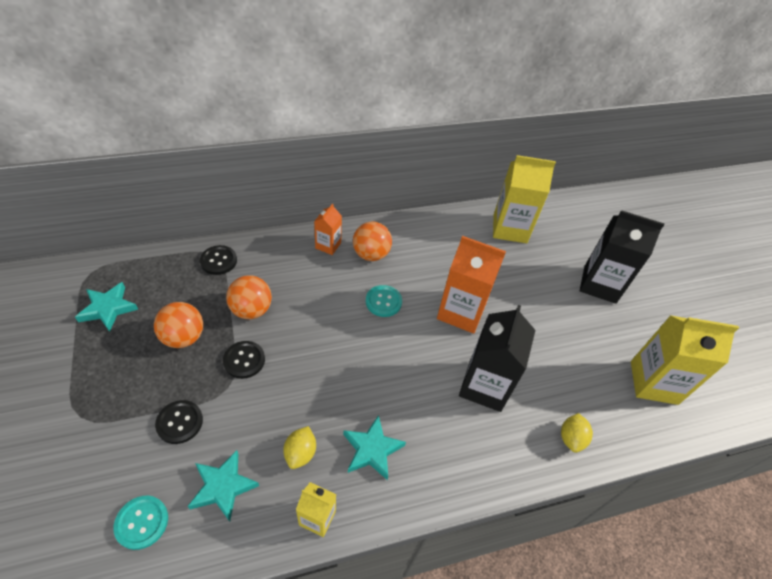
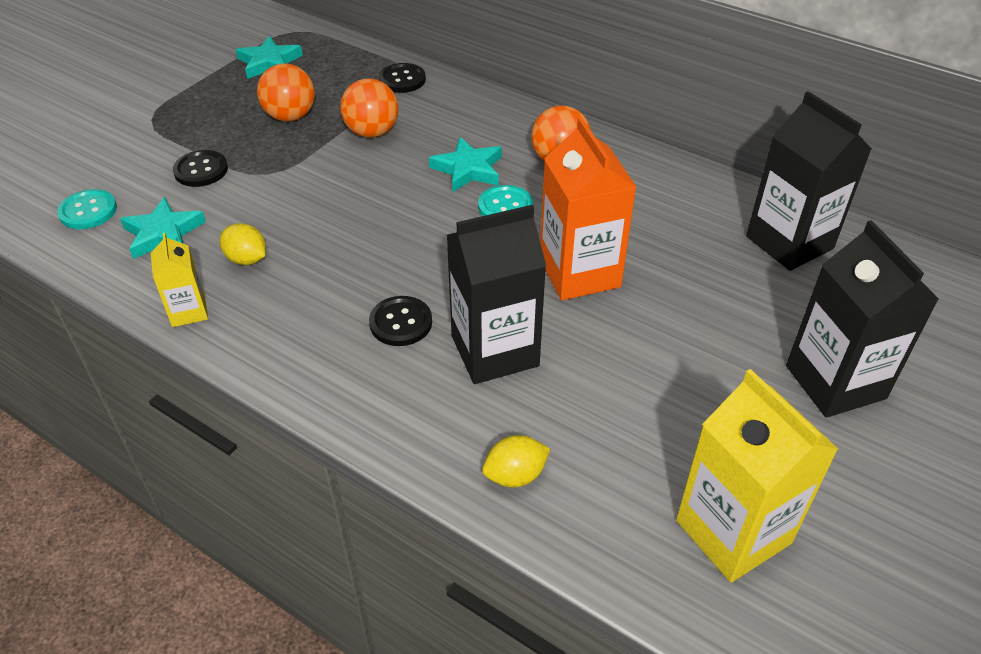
camera: 55 degrees right, 5 degrees down
black button [223,341,265,379] -> black button moved to [369,296,432,346]
yellow lemon [283,426,316,469] -> yellow lemon turned 60 degrees clockwise [220,223,266,265]
orange carton [314,203,342,255] -> none
turquoise star [343,415,406,480] -> turquoise star moved to [429,137,502,192]
yellow carton [493,155,556,243] -> black carton [746,91,872,271]

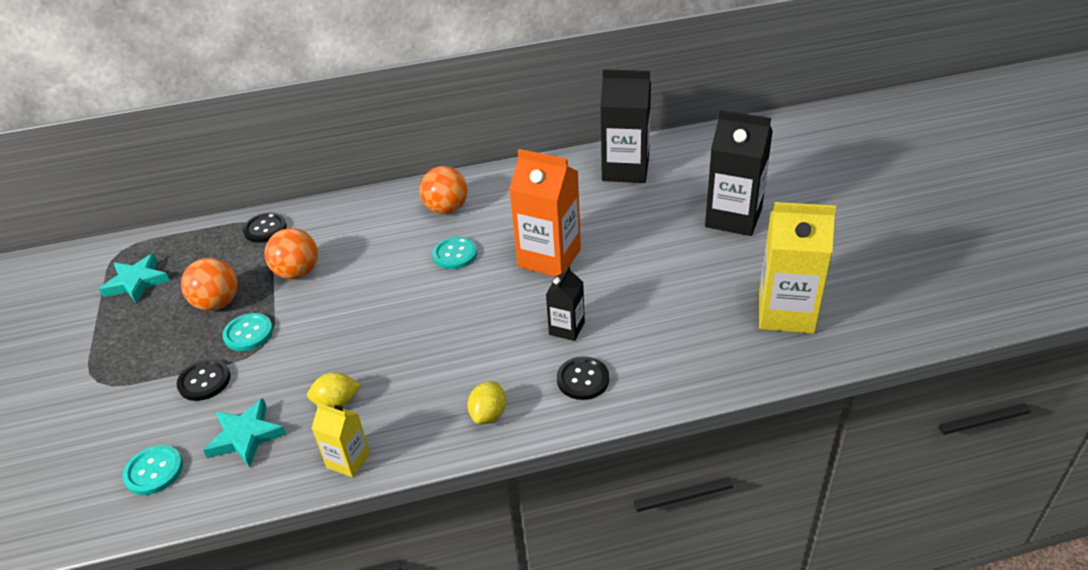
camera: 45 degrees left, 5 degrees down
black button [369,296,432,346] -> black button moved to [557,356,609,400]
turquoise star [429,137,502,192] -> none
black carton [447,205,546,384] -> black carton [546,266,585,341], size x0.53
yellow lemon [482,435,550,487] -> yellow lemon moved to [467,382,506,424]
none -> turquoise button [222,313,273,351]

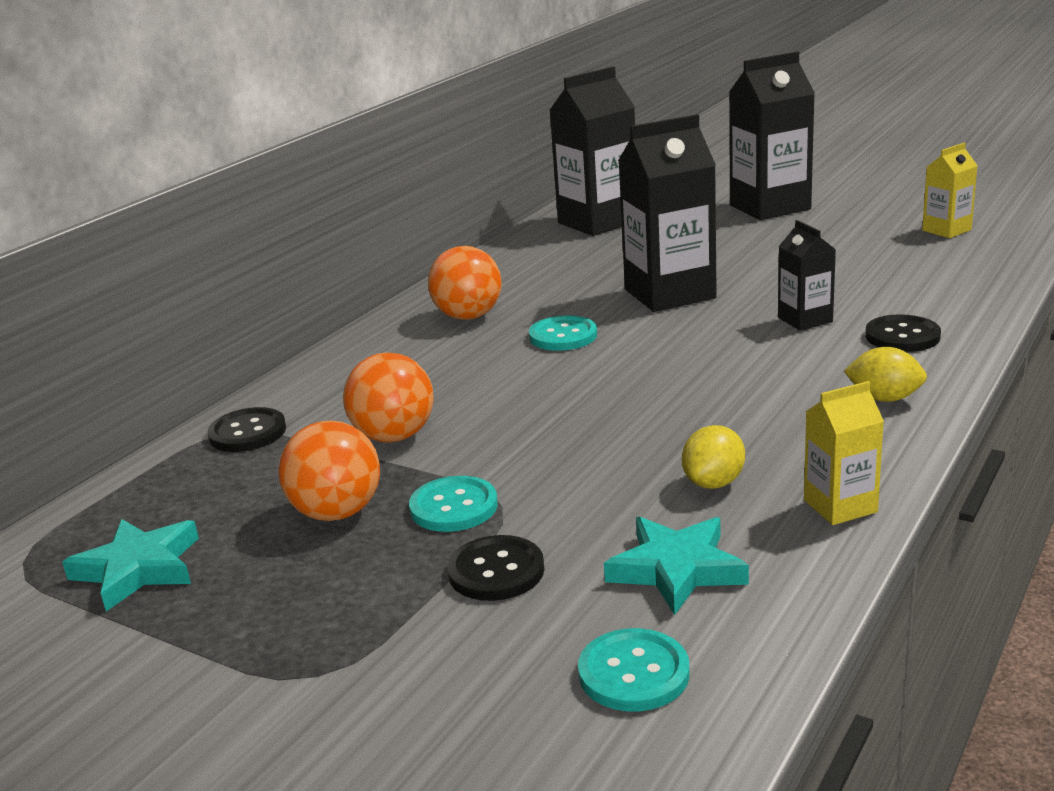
camera: 45 degrees left, 15 degrees down
yellow lemon [467,382,506,424] -> yellow lemon turned 45 degrees counterclockwise [844,347,927,402]
orange carton [509,149,581,277] -> black carton [618,114,717,312]
yellow carton [759,202,836,334] -> yellow carton [922,143,978,238], size x0.53

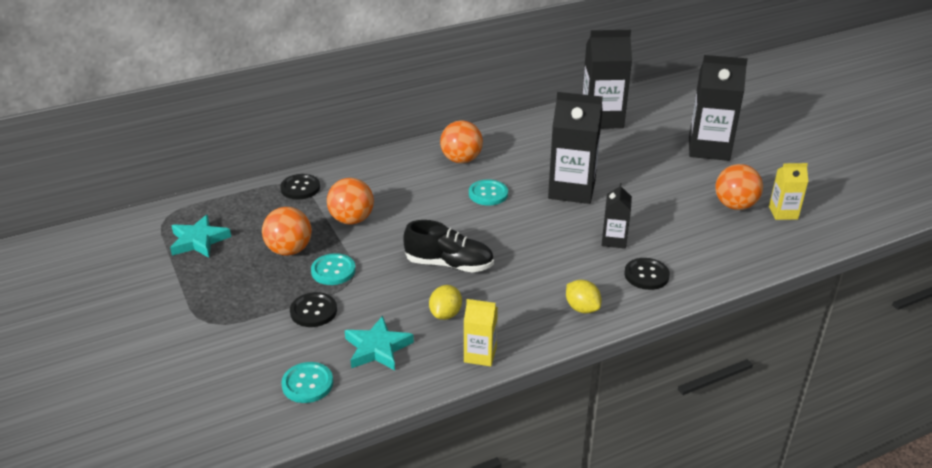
camera: 30 degrees right, 10 degrees up
yellow lemon [682,425,745,489] -> yellow lemon turned 45 degrees counterclockwise [429,285,462,320]
none -> black shoe [403,220,494,272]
none -> orange ball [715,164,763,210]

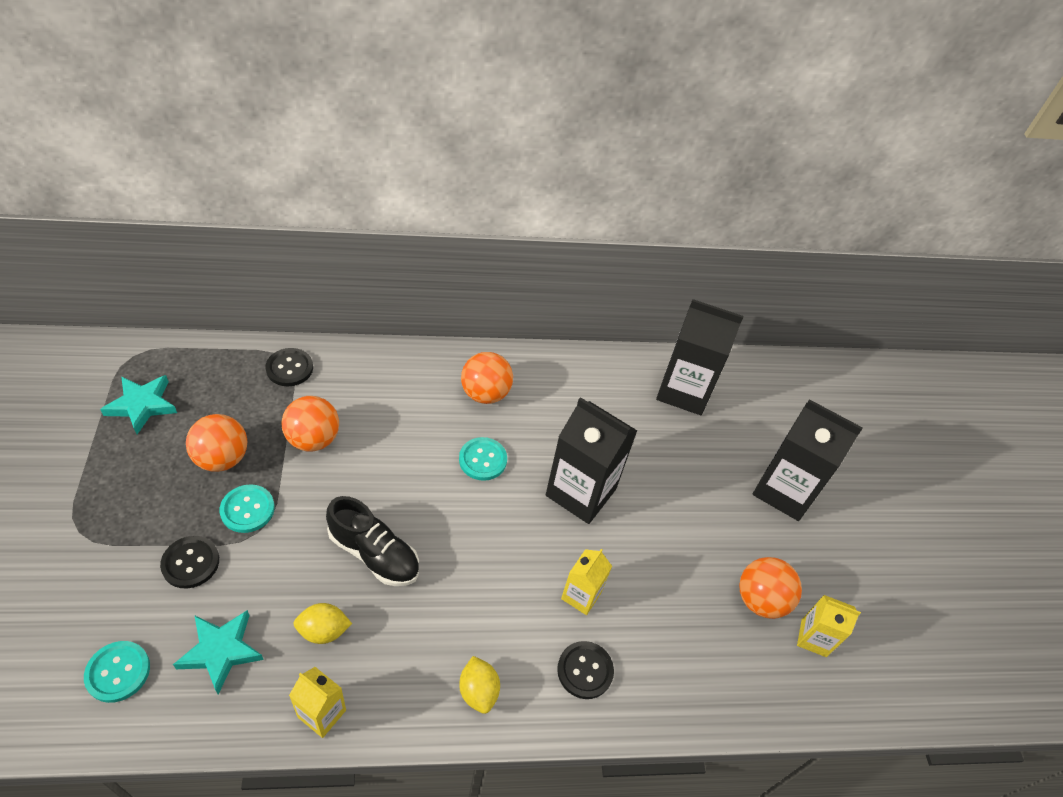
camera: 15 degrees right, 15 degrees up
yellow lemon [429,285,462,320] -> yellow lemon turned 45 degrees clockwise [293,603,352,644]
black carton [602,183,632,249] -> yellow carton [561,549,612,615]

